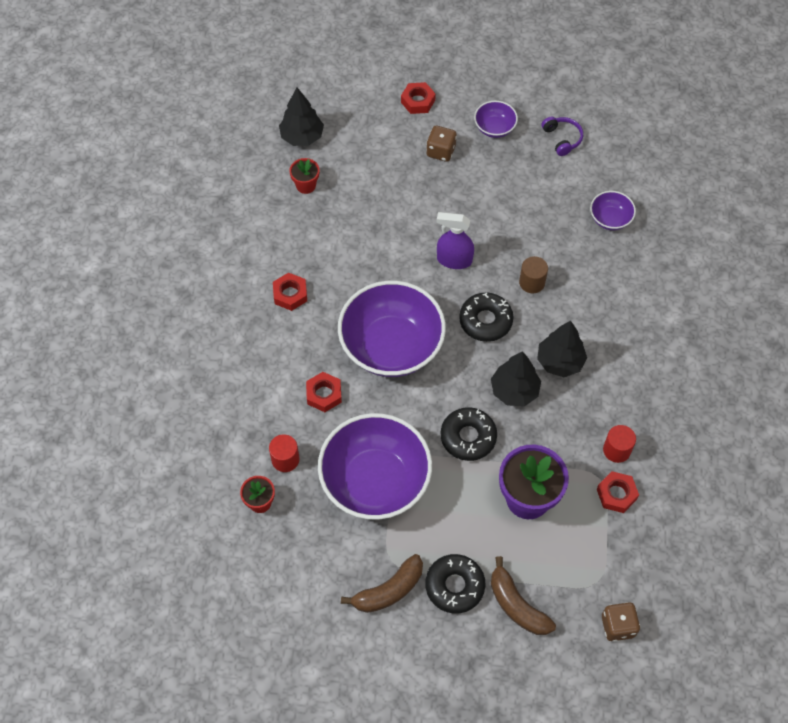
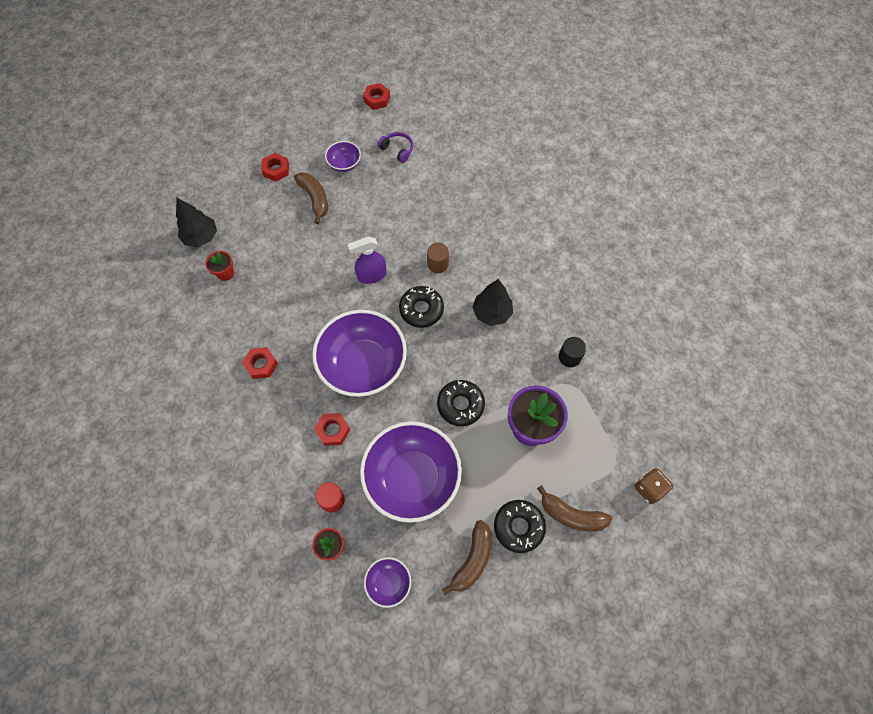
camera: 30 degrees left, 5 degrees up
brown dice [426,126,457,162] -> brown banana [294,172,328,224]
black tree [491,351,541,406] -> none
purple bowl [590,191,636,230] -> purple bowl moved to [364,557,411,608]
red nut [597,471,639,513] -> red nut moved to [363,83,390,110]
red cylinder [603,425,636,463] -> black cylinder [559,337,586,367]

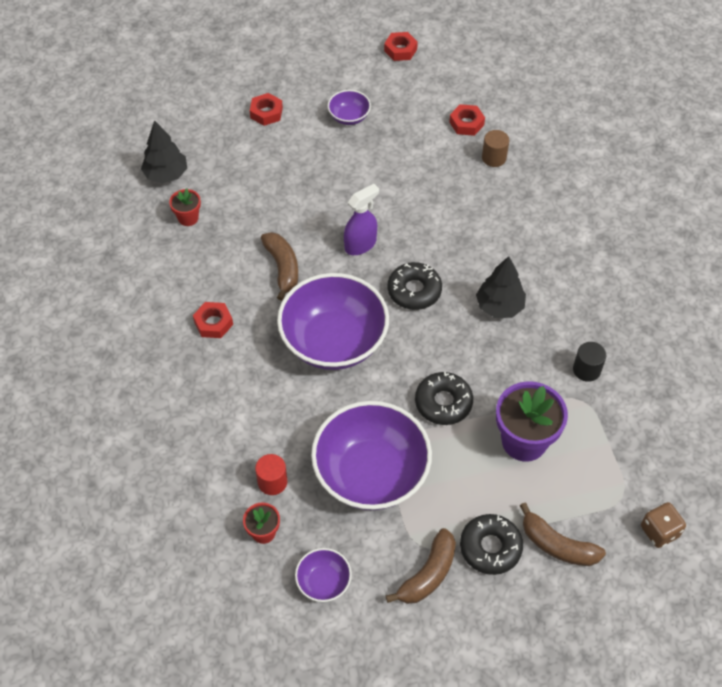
camera: 10 degrees right, 10 degrees down
brown banana [294,172,328,224] -> brown banana moved to [261,232,298,301]
red nut [314,413,350,446] -> red nut moved to [449,104,485,136]
purple spray bottle [348,237,387,284] -> purple spray bottle turned 150 degrees clockwise [344,184,379,255]
purple headphones [377,132,413,163] -> none
brown cylinder [427,243,449,273] -> brown cylinder moved to [482,130,509,167]

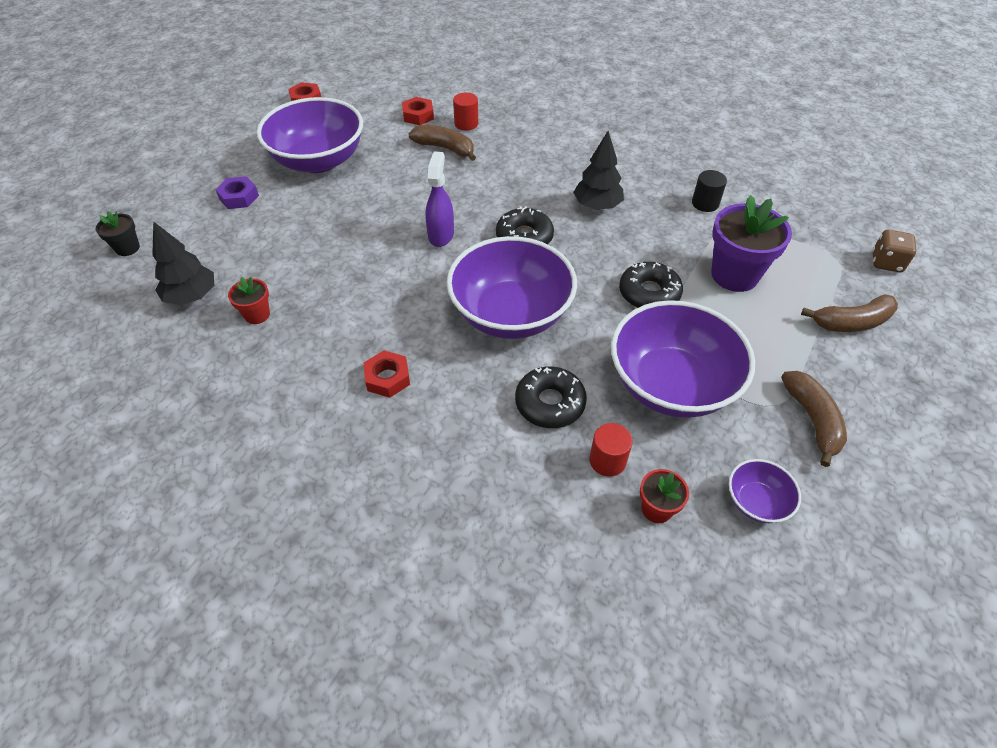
camera: 45 degrees left, 5 degrees down
red nut [250,93,283,126] -> purple nut [215,176,259,209]
brown banana [261,232,298,301] -> brown banana moved to [408,125,476,161]
purple bowl [327,90,371,125] -> purple bowl [257,97,363,173], size x2.21
black donut [460,514,523,575] -> black donut moved to [515,366,587,428]
brown cylinder [482,130,509,167] -> red cylinder [453,92,478,130]
none -> black flower pot [96,211,140,256]

